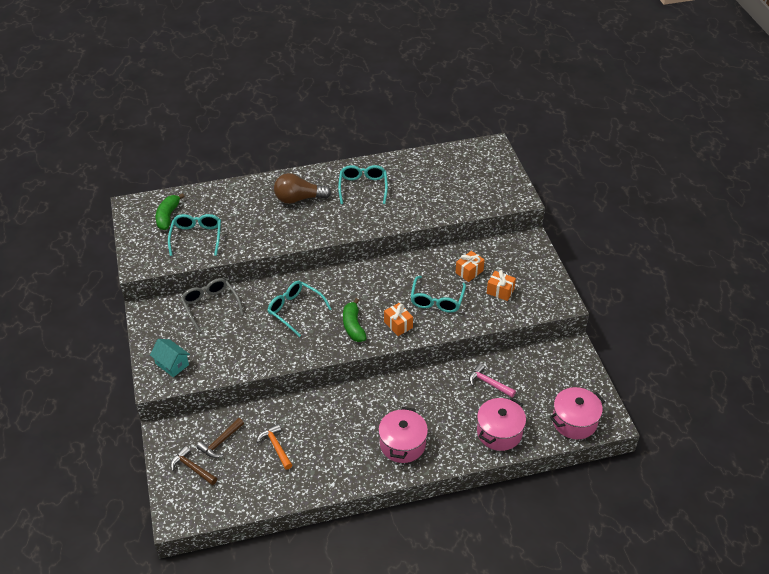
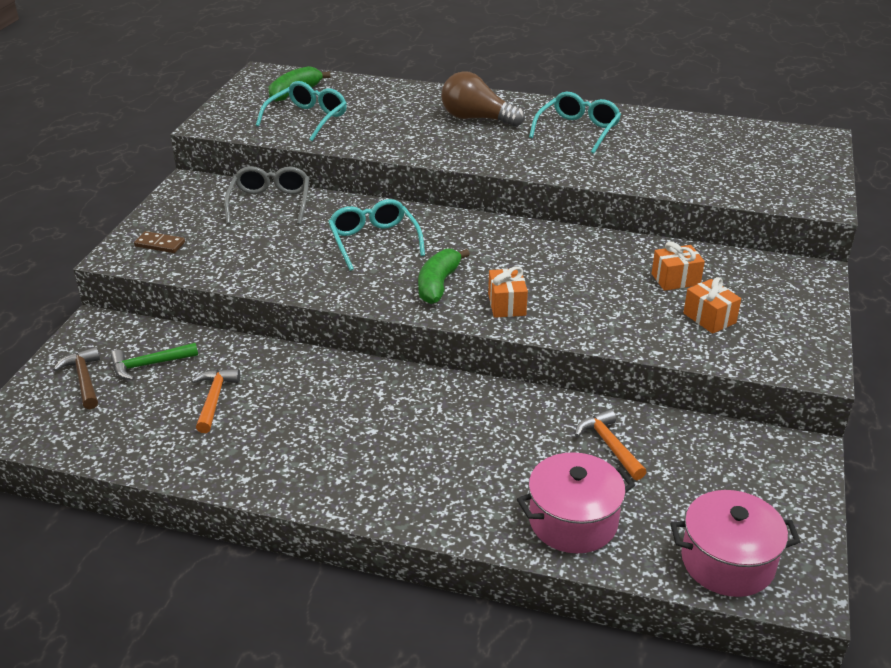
camera: 30 degrees right, 10 degrees down
turquoise house [150,339,190,377] -> brown domino [134,231,185,253]
brown hammer [197,418,244,458] -> green hammer [110,343,198,380]
pink pot [378,407,428,463] -> none
turquoise glasses [410,276,466,313] -> none
pink hammer [469,363,516,397] -> orange hammer [575,409,646,480]

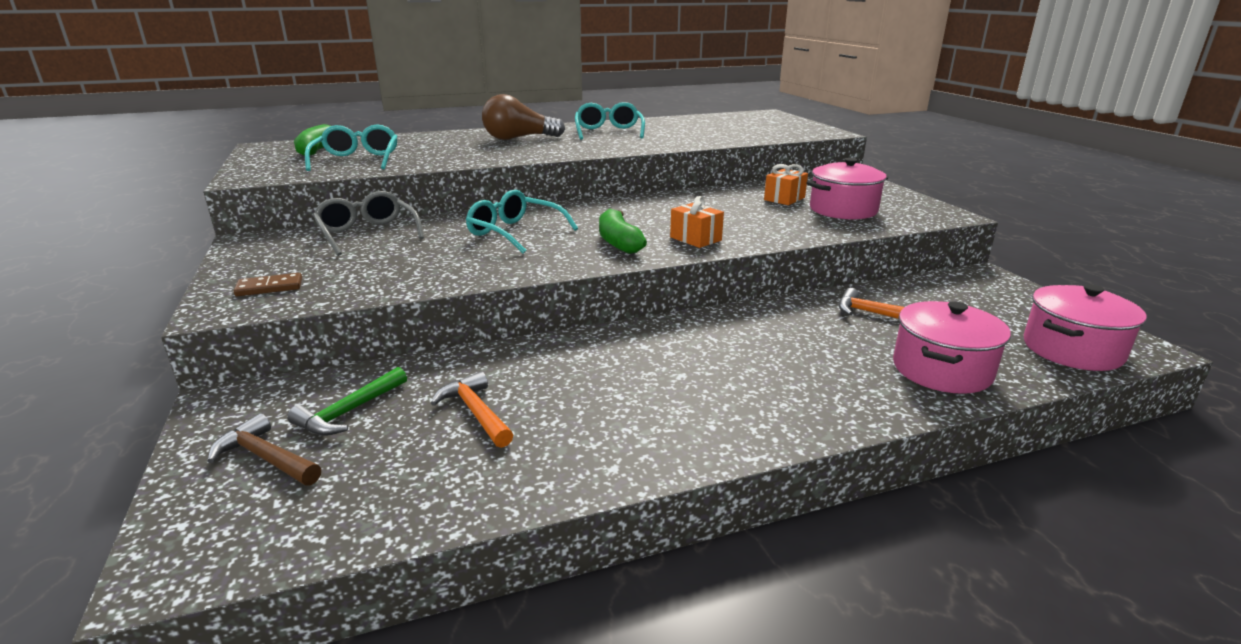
camera: 35 degrees left, 10 degrees down
orange gift [683,277,741,334] -> pink pot [806,158,889,219]

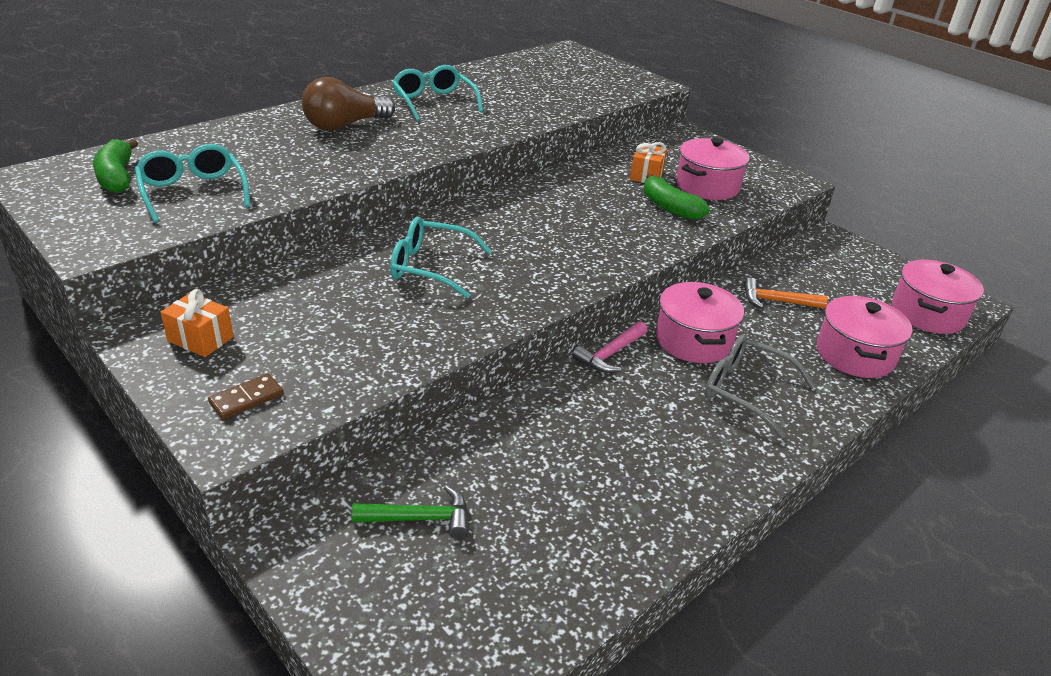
camera: 25 degrees left, 10 degrees up
brown hammer [207,413,321,485] -> none
green hammer [287,367,407,436] -> green hammer turned 105 degrees counterclockwise [352,485,468,539]
grey glasses [313,191,424,256] -> grey glasses moved to [705,334,815,438]
orange hammer [431,371,513,448] -> none
green banana [599,208,647,254] -> green banana moved to [643,174,710,220]
orange gift [670,196,724,248] -> orange gift moved to [160,289,234,357]
none -> pink hammer [572,321,648,373]
none -> pink pot [656,282,744,363]

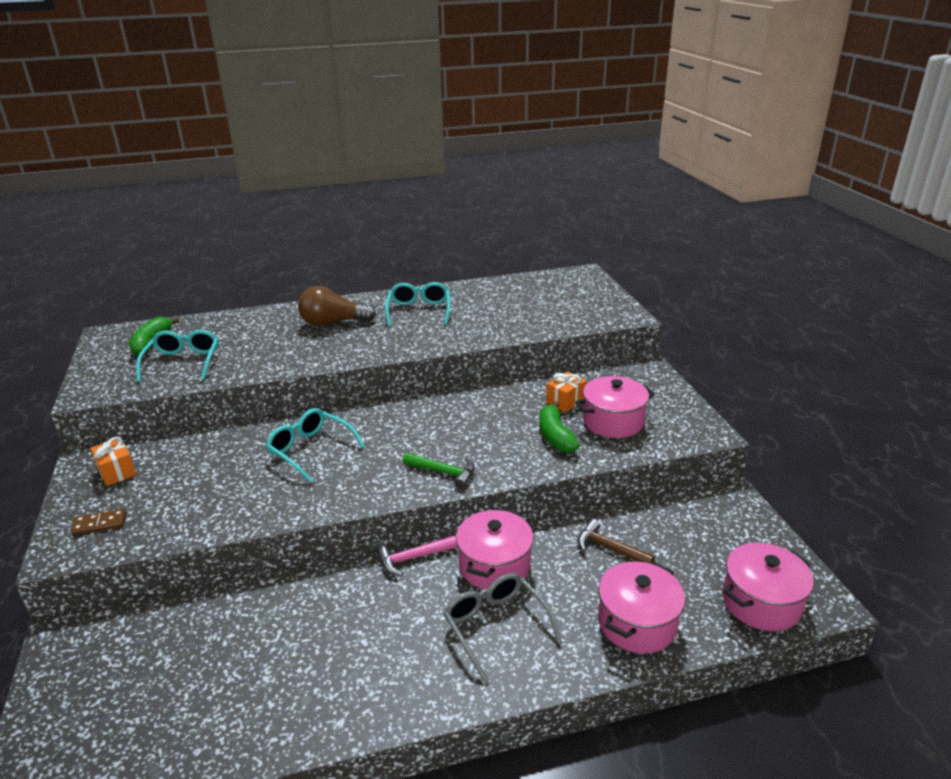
camera: 30 degrees right, 5 degrees down
green hammer [352,485,468,539] -> green hammer moved to [403,453,475,489]
orange hammer [744,278,828,309] -> brown hammer [577,519,655,564]

